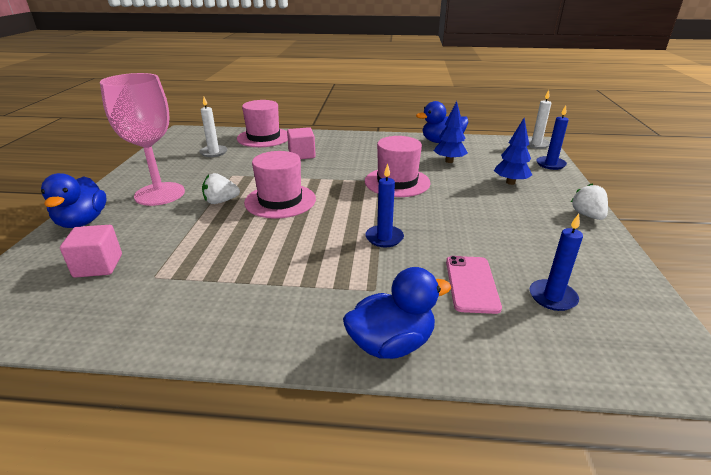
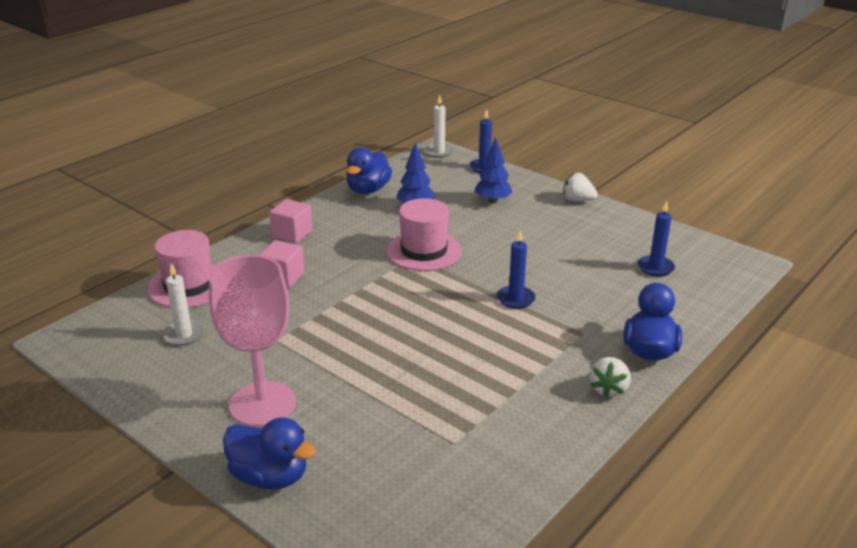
camera: 55 degrees left, 0 degrees up
pink cube [60,225,122,278] -> pink cube moved to [269,199,313,243]
white strawberry [202,173,240,204] -> white strawberry moved to [590,357,631,398]
pink hat [244,151,316,219] -> none
pink phone [446,256,502,314] -> none

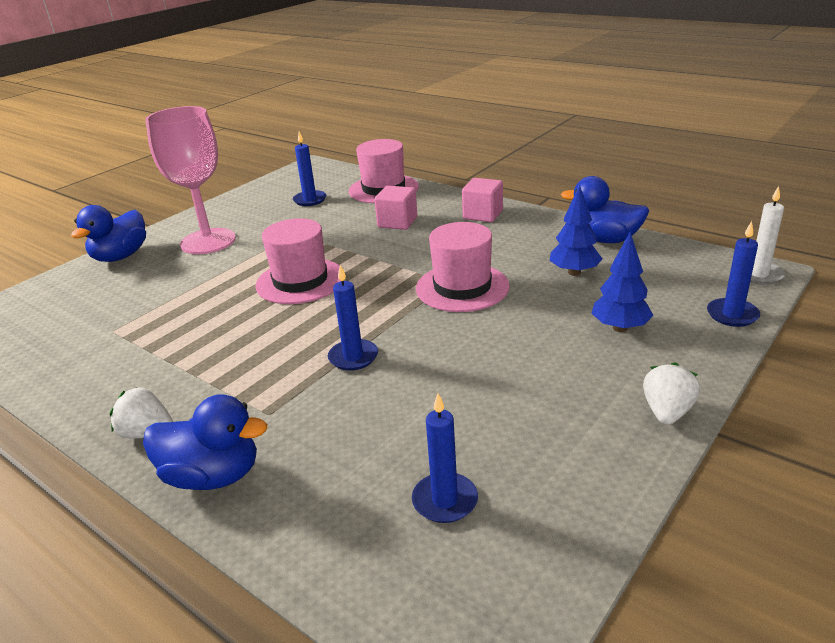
camera: 90 degrees right, 0 degrees up
white candle [163,263,205,346] -> blue candle [293,132,326,206]
none -> pink hat [256,218,341,304]

